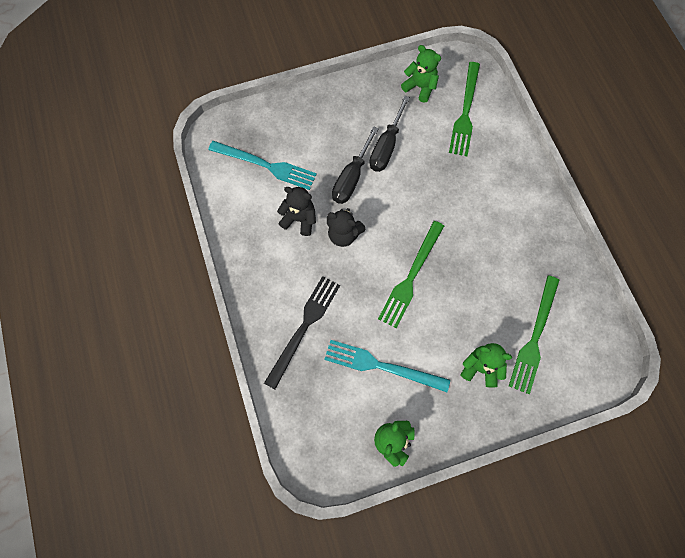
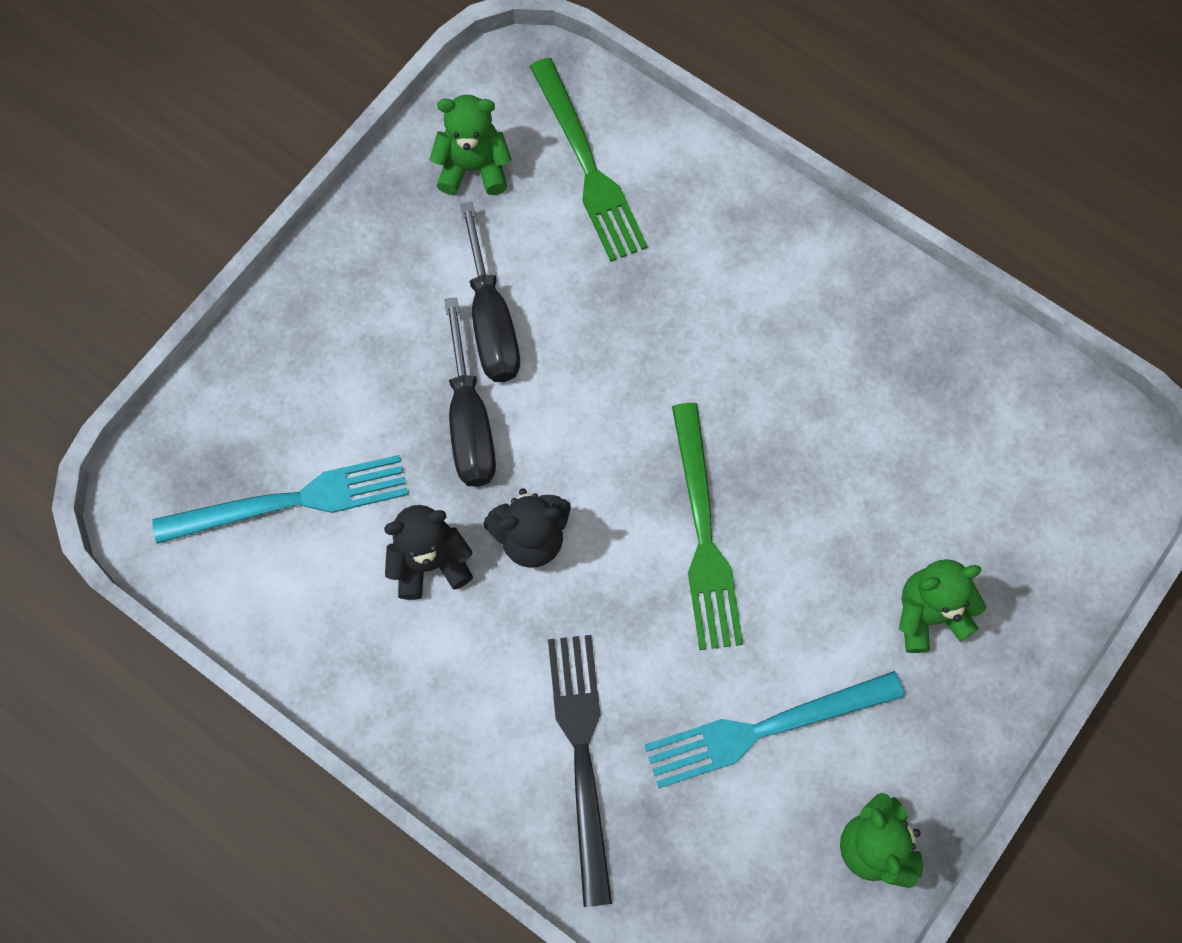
camera: 35 degrees left, 0 degrees up
green fork [509,276,559,394] -> none

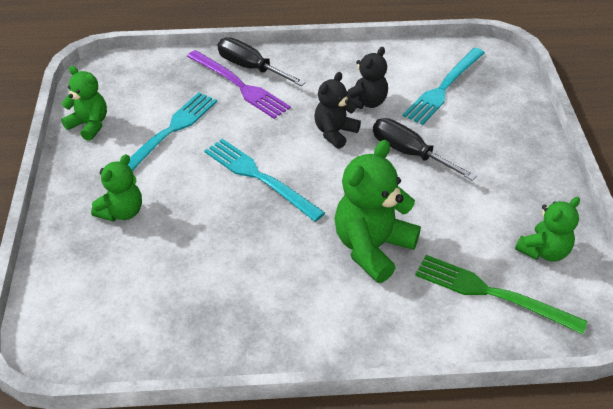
camera: 140 degrees right, 25 degrees down
black screwdriver [460,202,520,382] -> black screwdriver moved to [218,38,306,86]
black fork [548,635,612,907] -> purple fork [187,50,291,119]
green fork [672,403,743,650] -> turquoise fork [204,139,325,222]
none -> green teddy bear [334,140,421,283]

